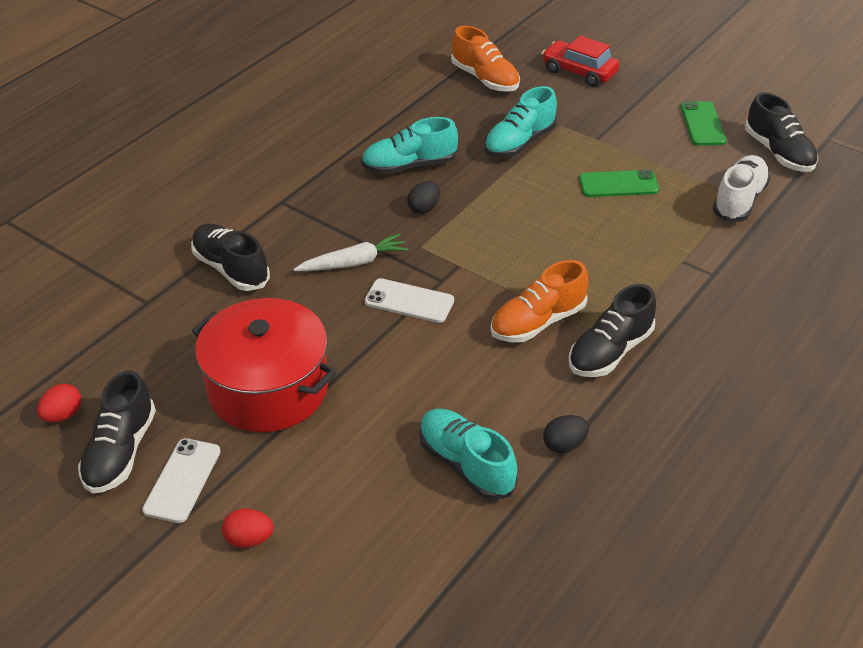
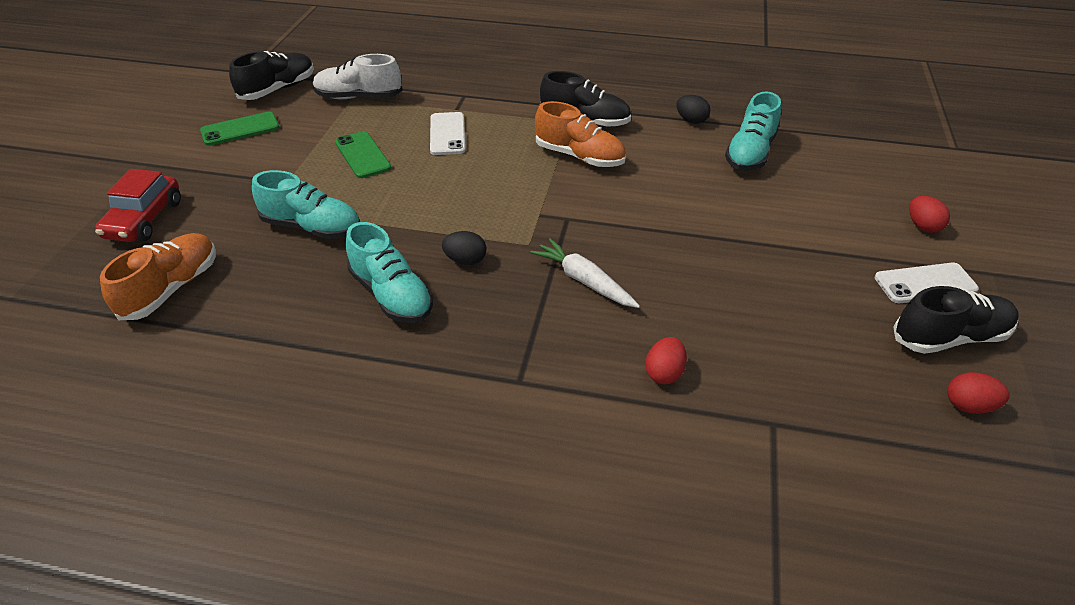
camera: 115 degrees left, 0 degrees up
black shoe [191,224,270,291] -> red egg [645,337,687,384]
red pot [192,298,336,432] -> none
white phone [364,278,454,323] -> white phone moved to [430,112,465,155]

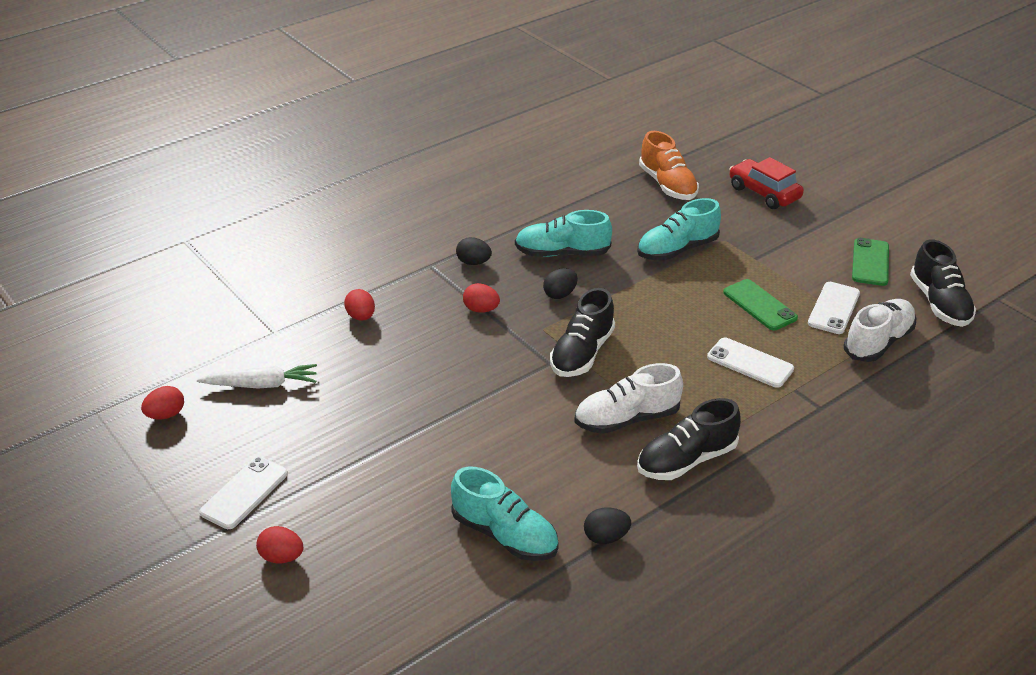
camera: 130 degrees right, 5 degrees down
green phone [335,131,391,178] -> green phone turned 45 degrees clockwise [723,279,798,330]
white carrot [530,238,640,308] -> white carrot moved to [197,364,317,388]
orange shoe [535,101,626,167] -> white shoe [574,363,683,434]
turquoise shoe [725,91,781,171] -> turquoise shoe turned 150 degrees clockwise [451,467,559,561]
black shoe [893,286,1019,354] -> black shoe moved to [550,288,615,377]
none -> black egg [456,237,492,265]
none -> red egg [463,283,500,313]
none -> white phone [808,282,860,334]

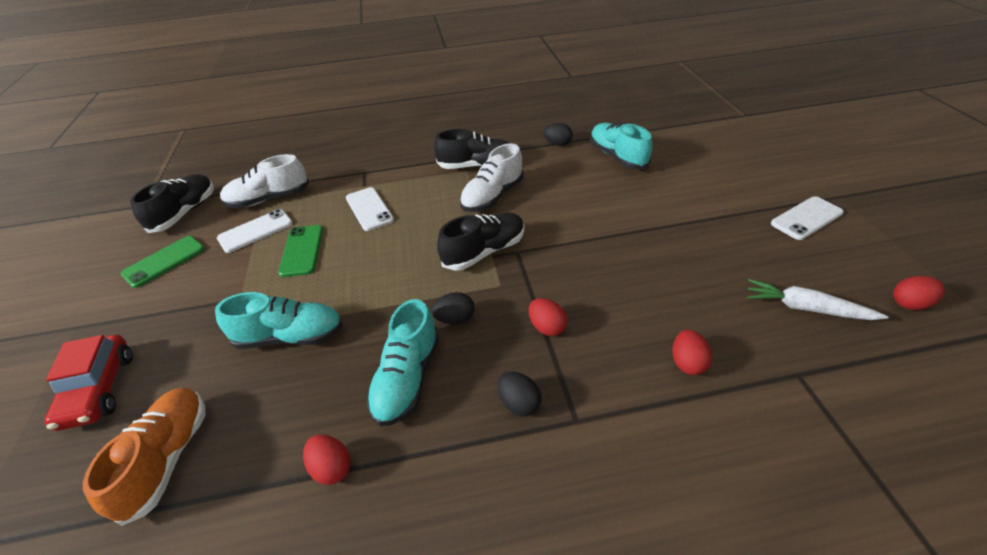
camera: 150 degrees left, 5 degrees up
red egg [256,526,304,563] -> red egg moved to [303,435,351,485]
turquoise shoe [515,210,612,257] -> turquoise shoe turned 75 degrees clockwise [366,299,439,426]
white shoe [574,363,683,434] -> white shoe turned 120 degrees clockwise [460,143,524,212]

